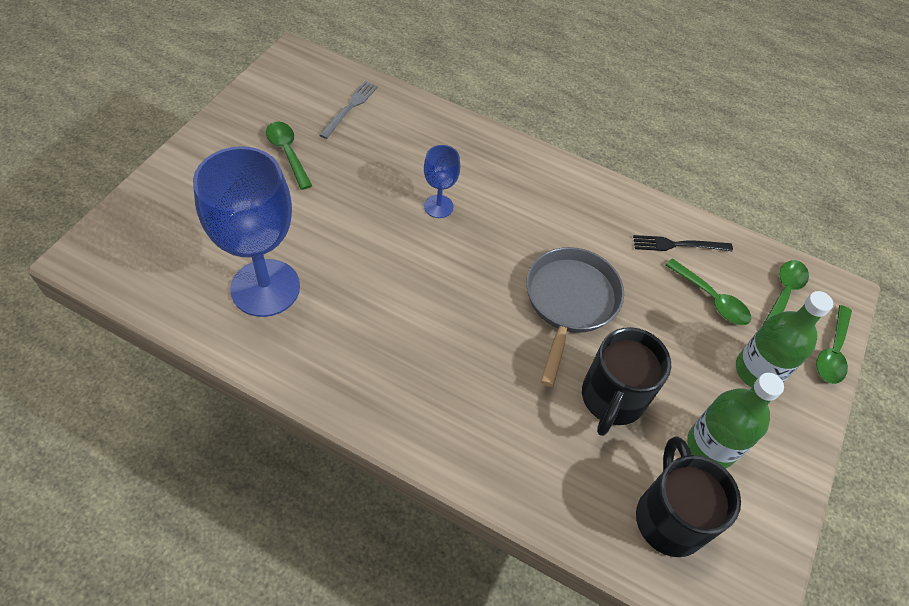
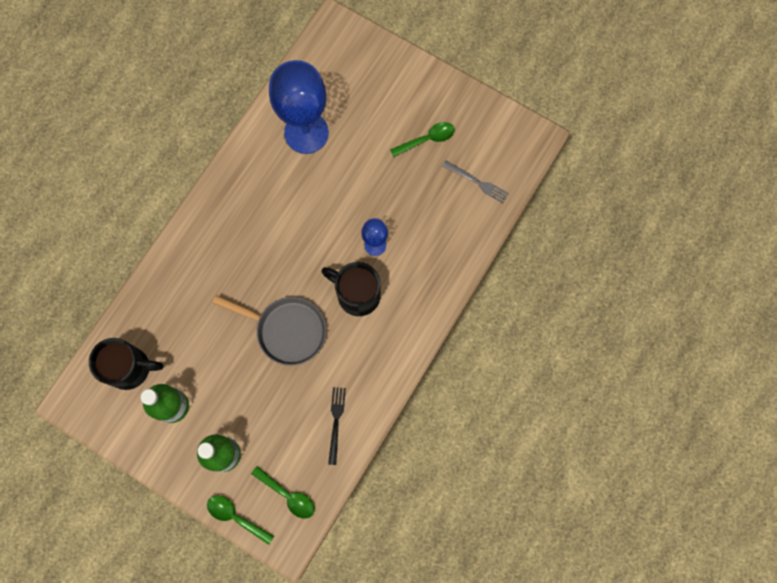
camera: 100 degrees right, 20 degrees up
black mug [582,327,671,436] -> black mug moved to [321,262,381,316]
green spoon [665,258,751,325] -> none

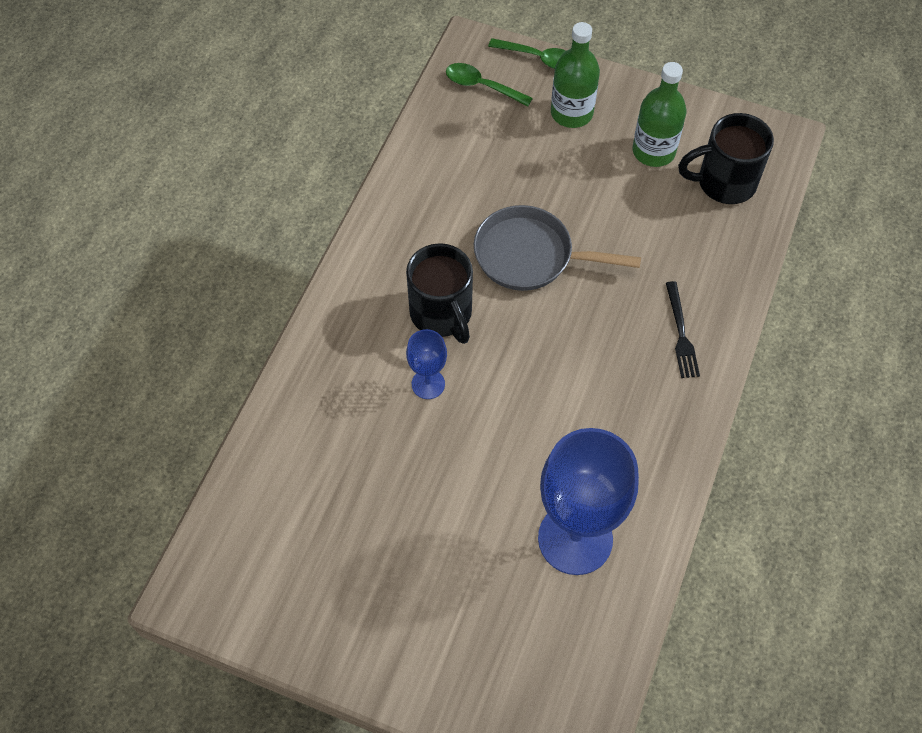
camera: 170 degrees right, 15 degrees down
black mug [321,262,381,316] -> black mug turned 45 degrees clockwise [406,243,473,344]
black fork [328,387,346,465] -> black fork moved to [666,281,700,378]
green spoon [390,122,455,157] -> none
grey fork [442,160,509,203] -> none

